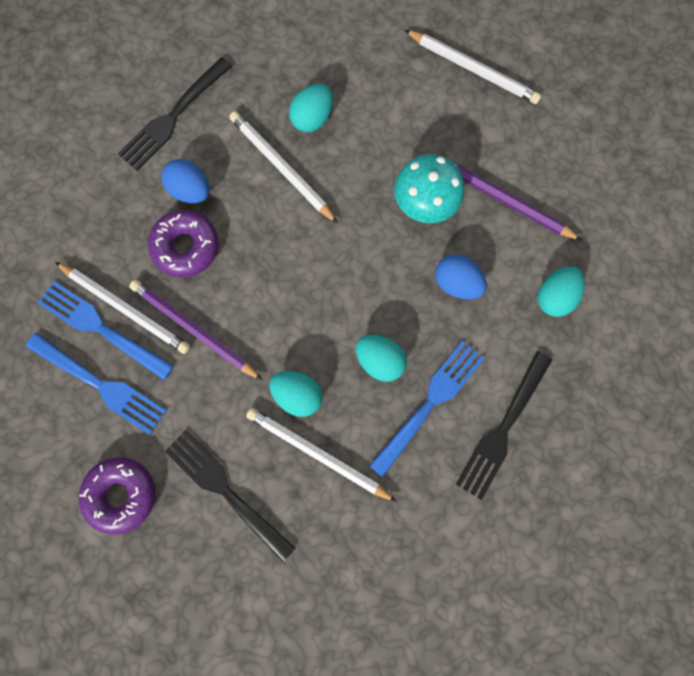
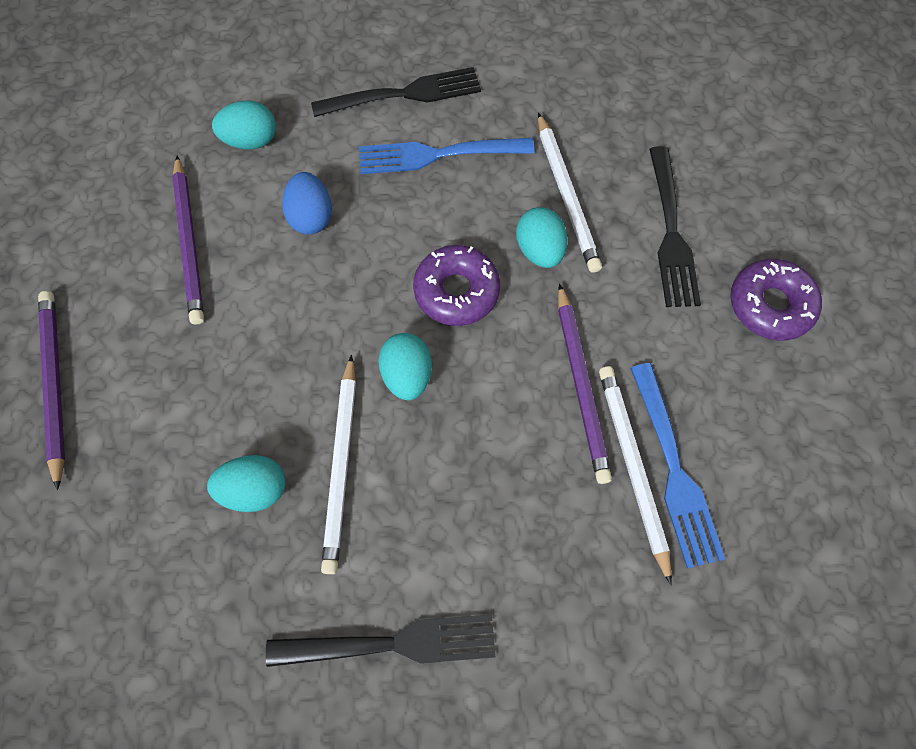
camera: 135 degrees left, 10 degrees down
blue fork [26,333,167,435] -> none
purple donut [148,210,218,278] -> purple donut moved to [413,245,500,326]
blue egg [161,159,210,203] -> none
turquoise egg [356,335,407,382] -> turquoise egg moved to [378,333,432,400]
turquoise mushroom [394,154,465,223] -> none
white pencil [405,30,541,104] -> purple pencil [38,291,65,490]

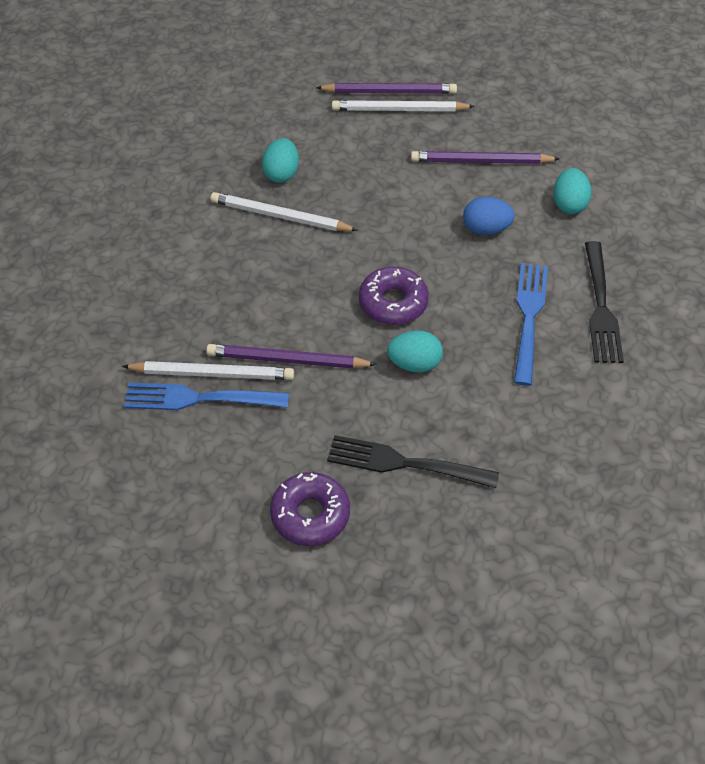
camera: 105 degrees right, 15 degrees down
black fork [266,614,495,667] -> none
turquoise egg [378,333,432,400] -> none
white pencil [538,113,602,273] -> white pencil moved to [332,100,475,111]

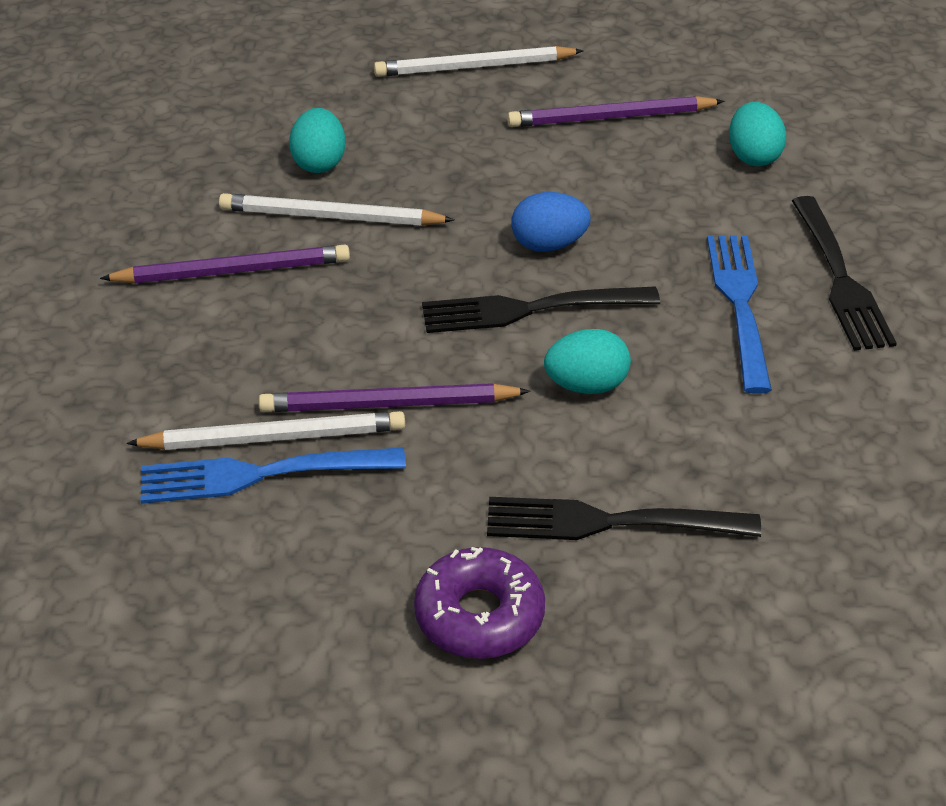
camera: 10 degrees left, 10 degrees down
purple pencil [316,83,457,94] -> purple pencil moved to [100,245,350,283]
purple donut [359,267,429,325] -> black fork [422,286,660,333]
blue egg [463,197,515,235] -> blue egg moved to [511,192,591,252]

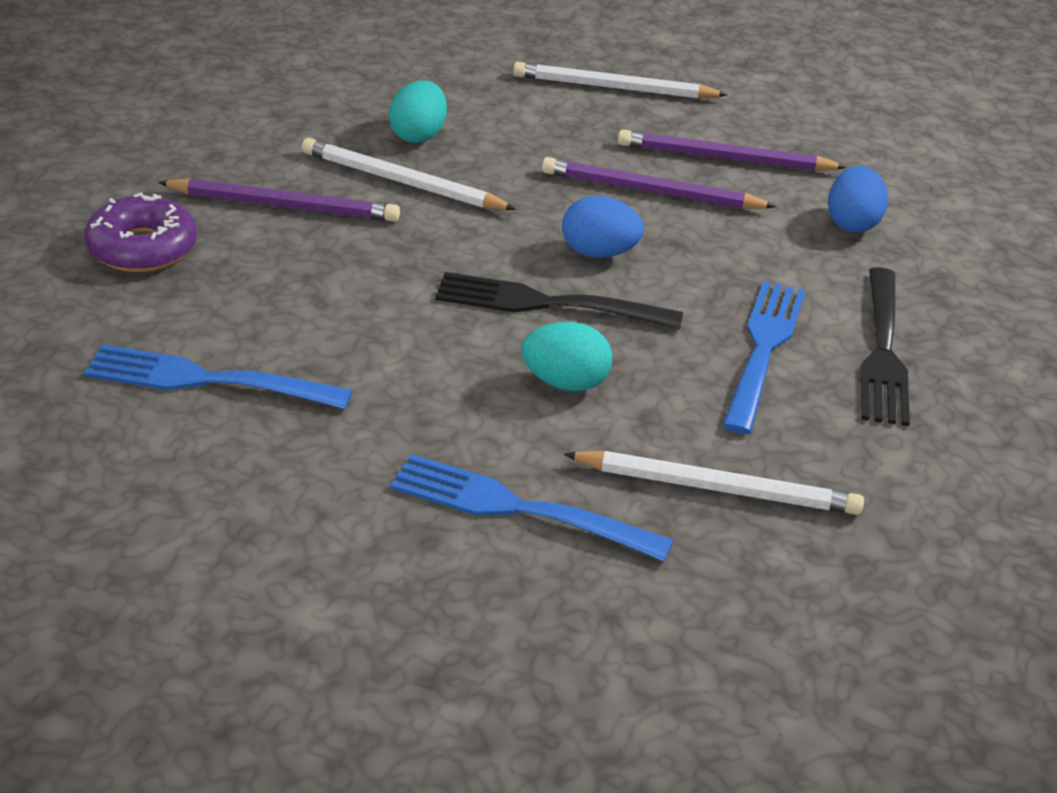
camera: 15 degrees right, 5 degrees down
white pencil [126,411,405,450] -> white pencil moved to [564,451,864,515]
purple pencil [258,383,530,412] -> purple pencil moved to [542,157,776,209]
purple donut [414,547,545,659] -> purple donut moved to [84,192,197,272]
black fork [487,497,761,540] -> blue fork [390,454,674,561]
turquoise egg [729,102,786,166] -> blue egg [828,166,888,233]

